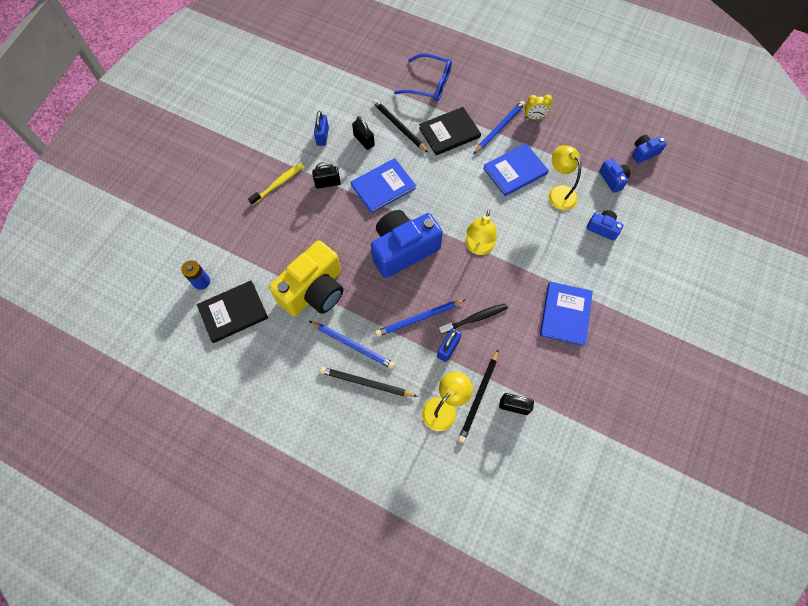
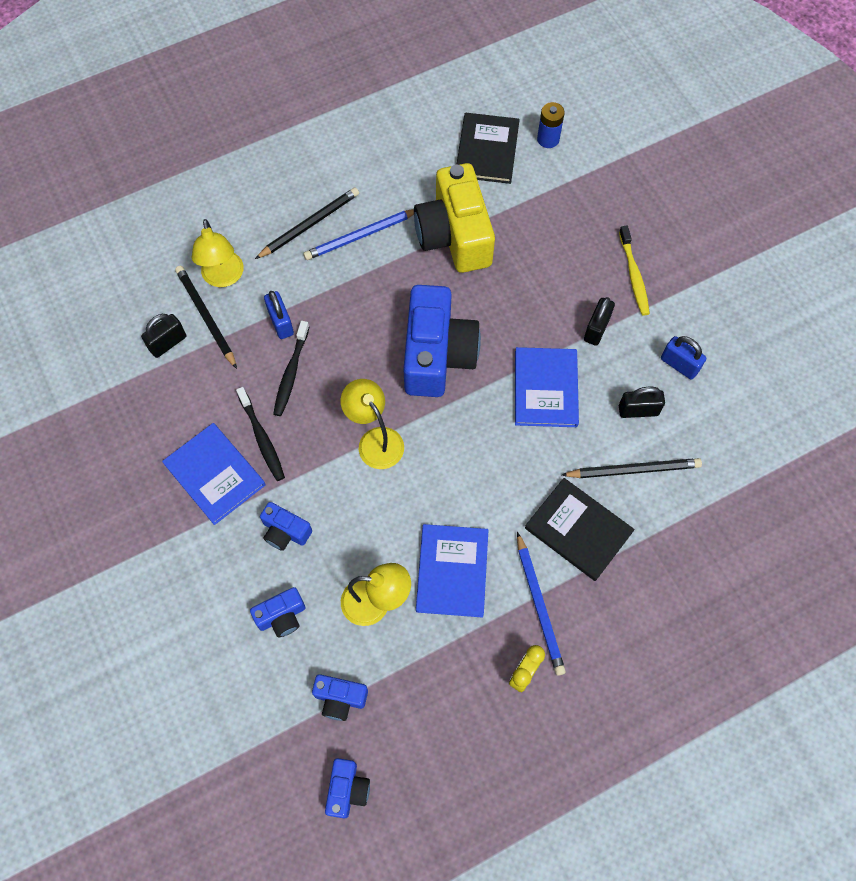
camera: 125 degrees right, 0 degrees up
blue pencil [375,300,465,337] -> none
blue glasses [394,53,452,102] -> none
black book [419,107,481,155] -> black book turned 60 degrees counterclockwise [525,478,635,581]
none -> black toothbrush [236,387,285,481]
none -> blue camera [260,502,312,551]

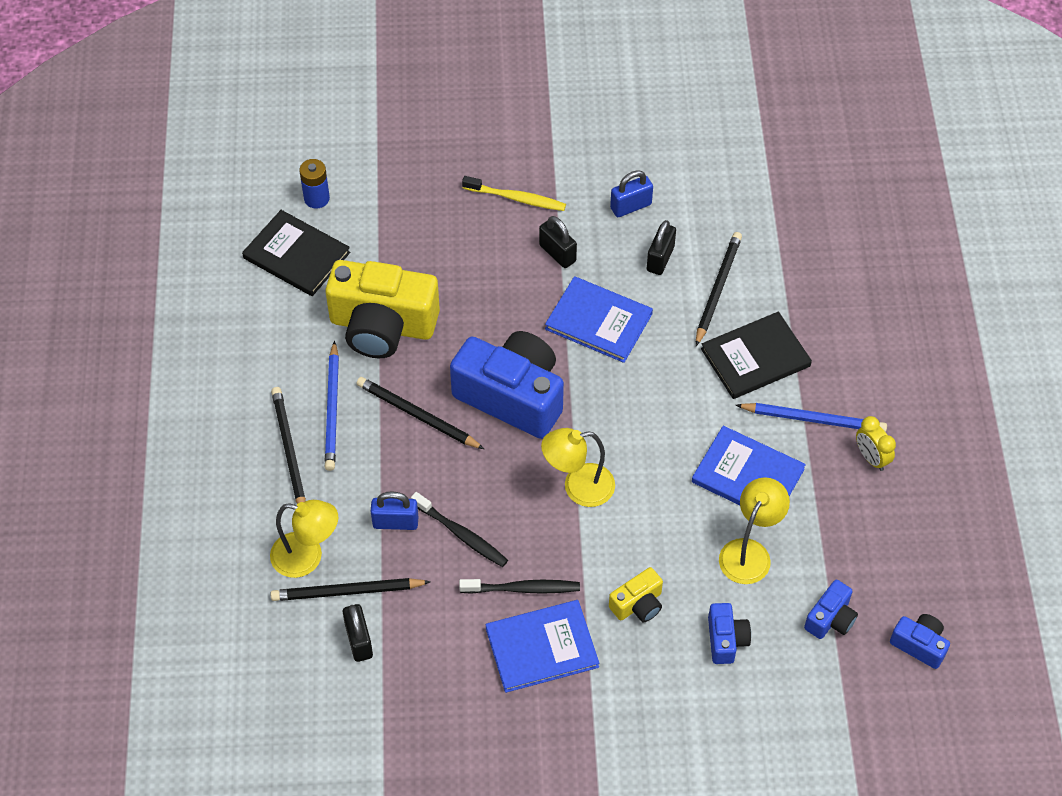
camera: 65 degrees left, 10 degrees down
blue camera [260,502,312,551] -> yellow camera [609,567,663,622]
none -> black pencil [356,377,484,449]

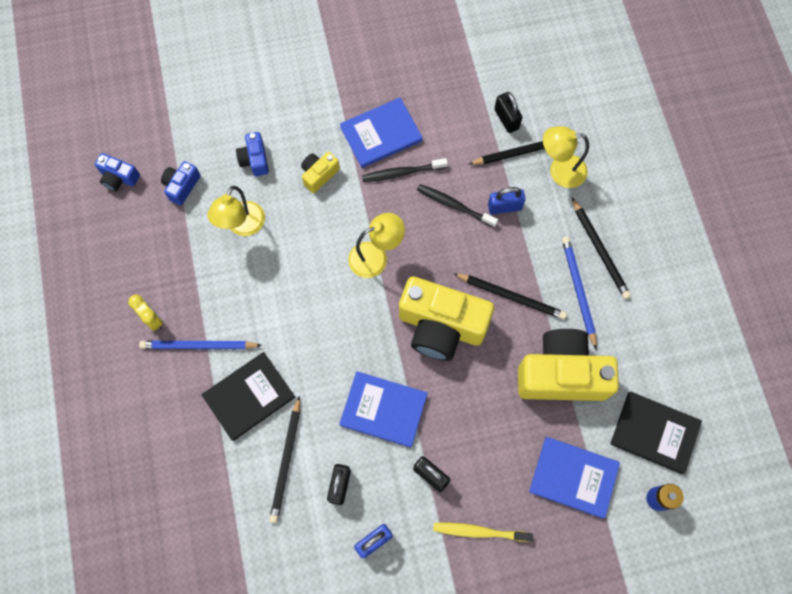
camera: 170 degrees right, 15 degrees up
blue camera [450,331,564,439] -> yellow camera [399,277,494,361]
blue book [692,426,806,505] -> blue book moved to [529,437,620,519]

